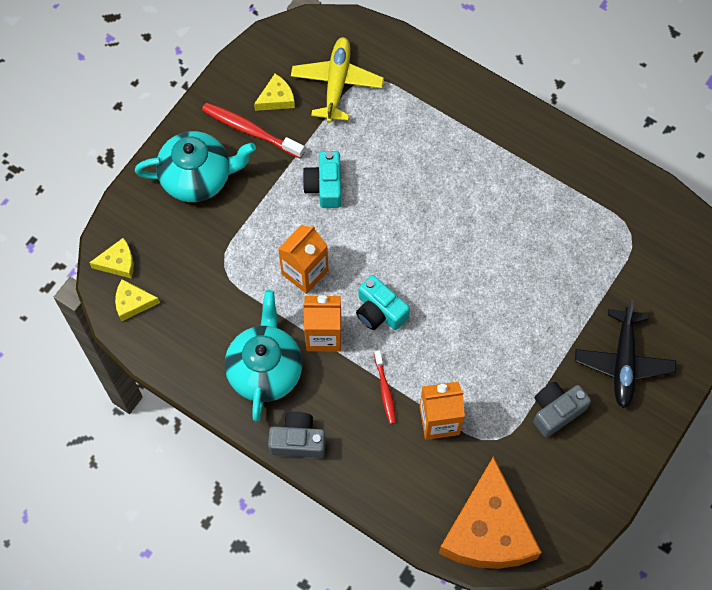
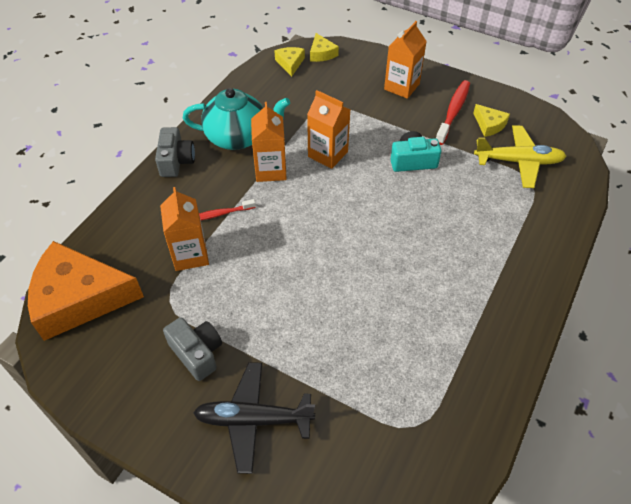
camera: 85 degrees right, 15 degrees down
turquoise teapot [135,131,256,202] -> orange carton [384,21,427,99]
turquoise camera [356,275,410,330] -> none

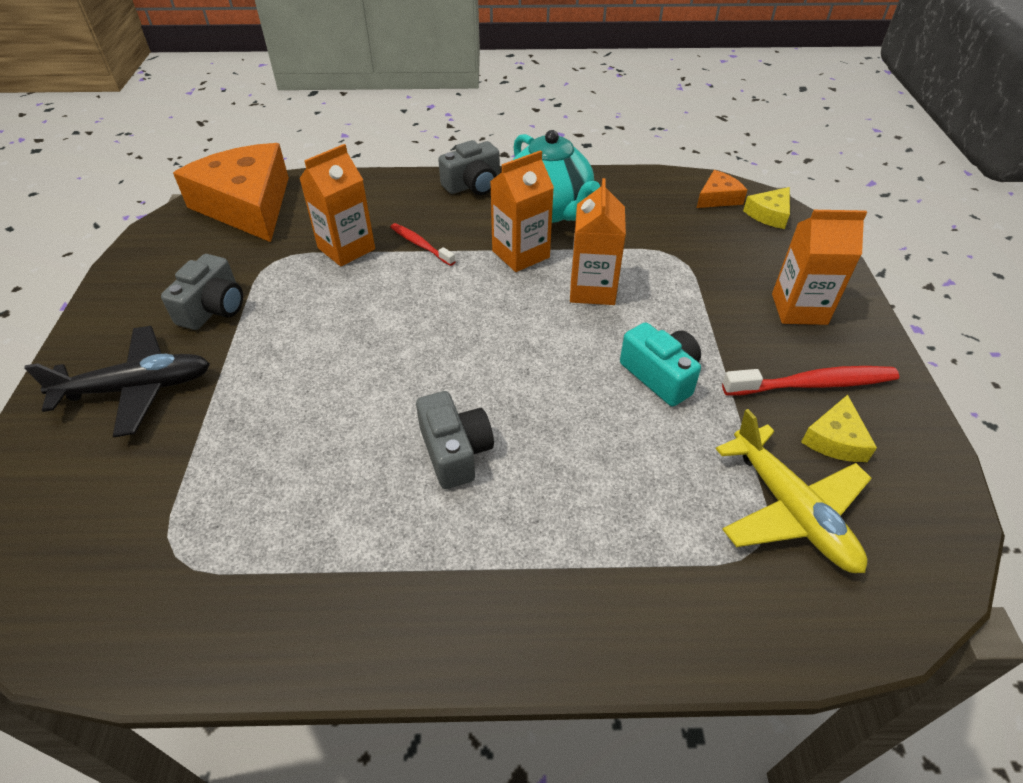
camera: 60 degrees right, 5 degrees down
black plane [193,362,315,474] -> black plane turned 105 degrees clockwise [24,326,210,437]
yellow cheese [274,47,305,77] -> orange cheese [697,170,747,208]
none -> grey camera [416,391,494,489]

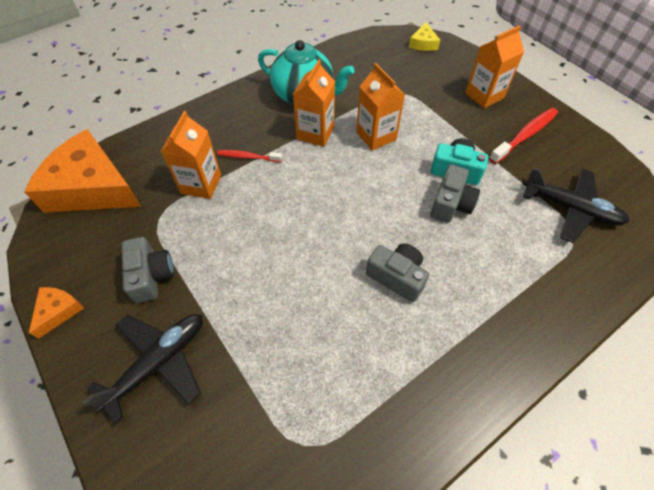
camera: 35 degrees left, 10 degrees up
grey camera [438,140,500,195] -> grey camera moved to [430,164,480,223]
orange cheese [697,170,747,208] -> orange cheese moved to [29,287,84,339]
yellow plane [716,409,872,573] -> black plane [523,167,629,243]
yellow cheese [801,395,877,462] -> none

